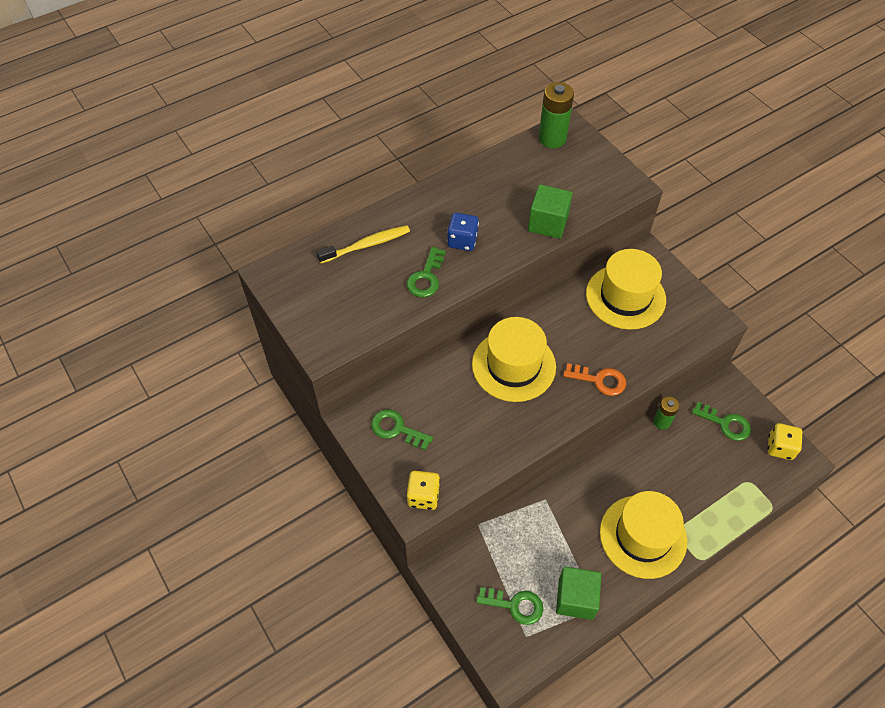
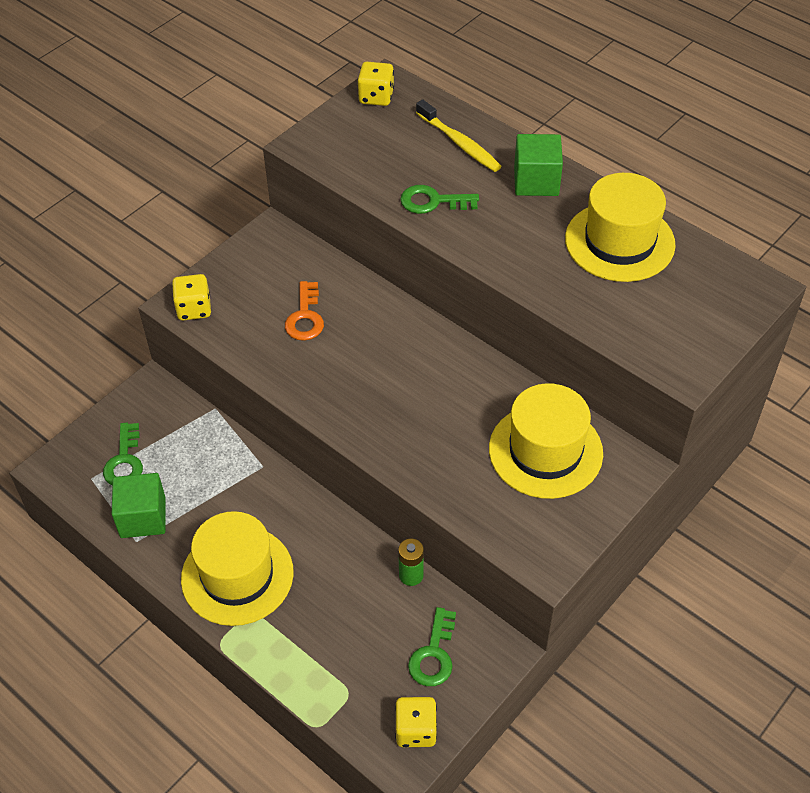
camera: 75 degrees right, 5 degrees down
green key [371,409,433,450] -> none
blue dice [447,213,479,251] -> none
yellow hat [472,317,556,402] -> yellow hat moved to [565,173,676,282]
green cube [528,184,573,239] -> green cube moved to [514,134,563,196]
green battery [539,82,574,148] -> none
orange key [563,363,626,396] -> orange key moved to [285,281,324,341]
none -> yellow dice [358,62,394,106]

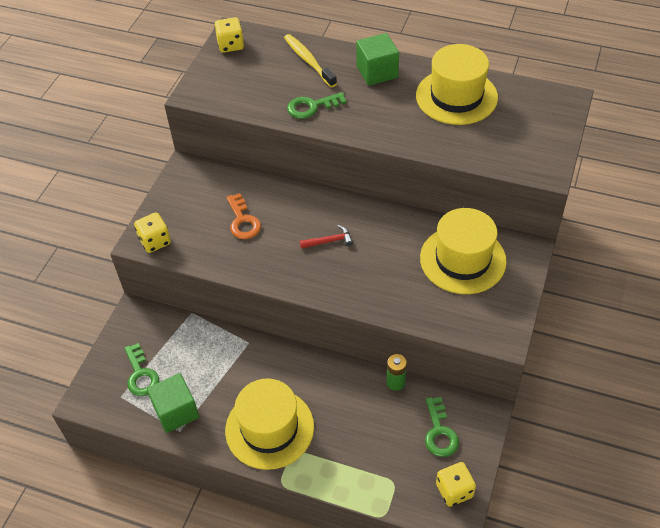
camera: 20 degrees left, 0 degrees up
yellow toothbrush [416,99,502,172] -> yellow toothbrush turned 150 degrees counterclockwise [284,34,337,87]
none -> red hammer [300,225,353,249]

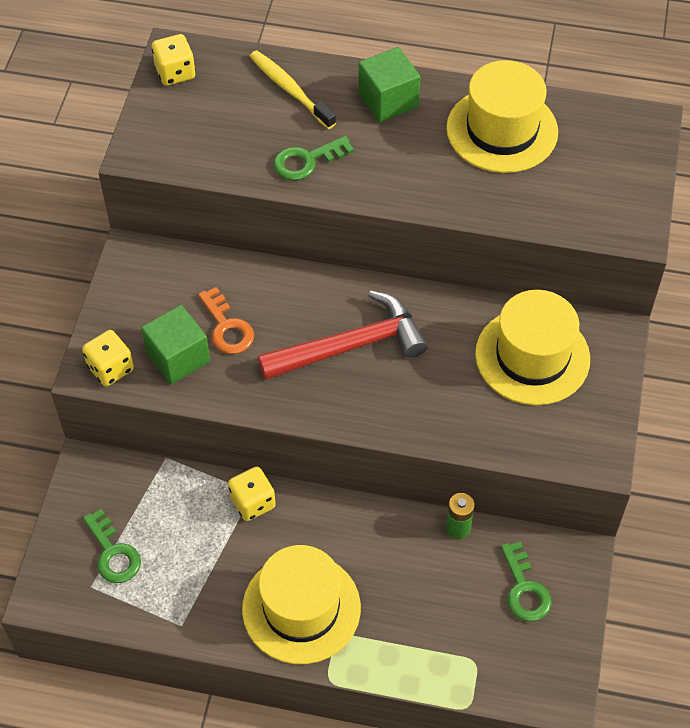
camera: 10 degrees left, 5 degrees up
green cube [147,373,199,433] -> green cube moved to [141,305,210,384]
red hammer [300,225,353,249] -> red hammer [258,291,428,380], size x2.33
yellow dice [436,462,476,507] -> yellow dice moved to [228,467,276,521]

